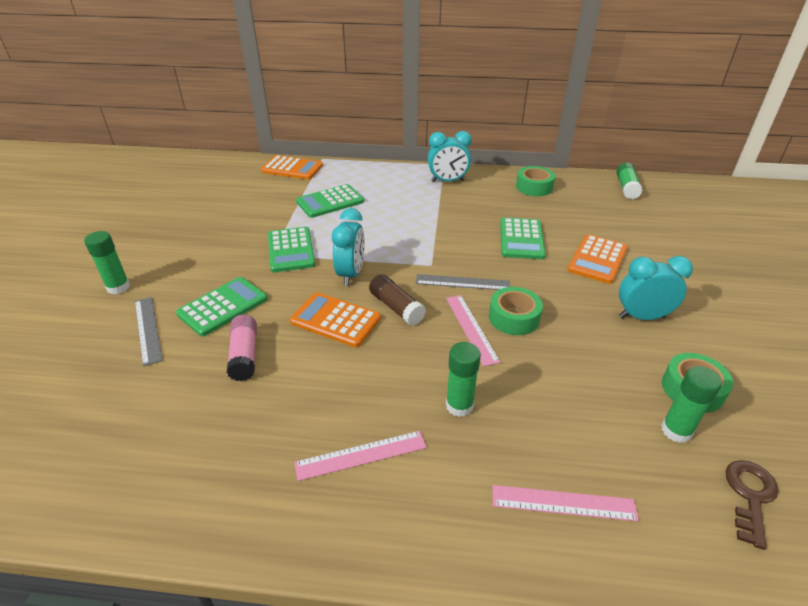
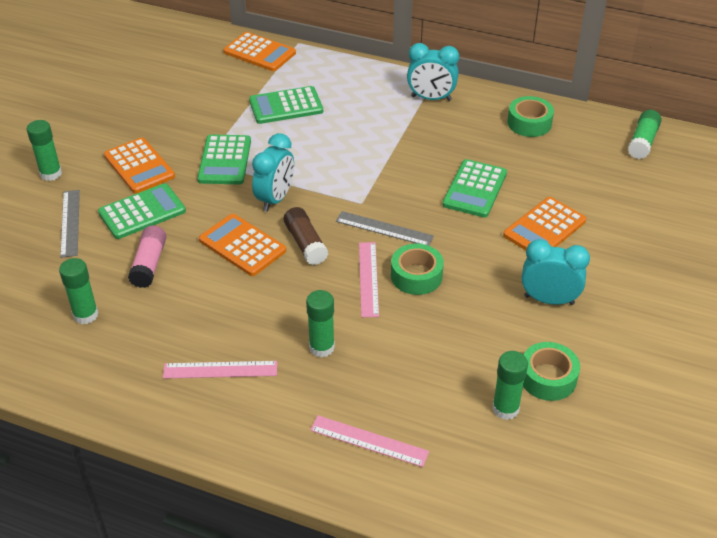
camera: 15 degrees right, 5 degrees up
brown key [726,460,778,550] -> none
none -> green glue stick [59,258,98,324]
none -> orange calculator [104,137,175,193]

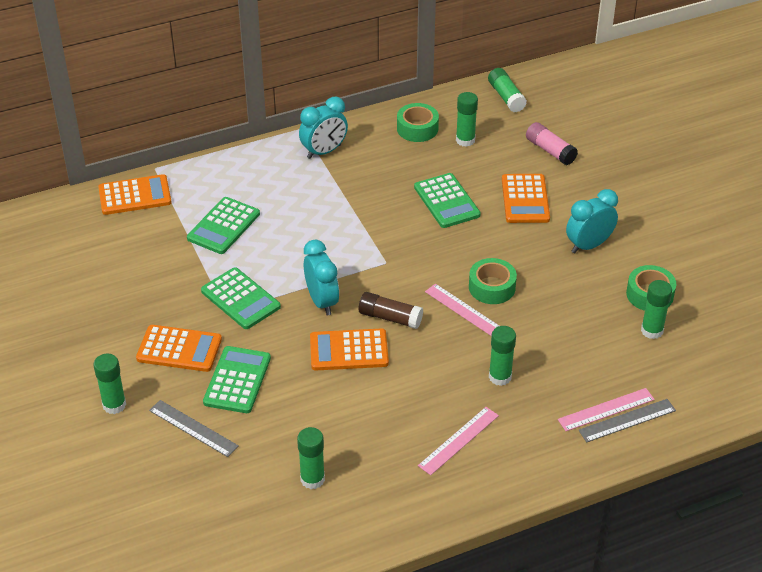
camera: 45 degrees left, 0 degrees up
pink glue stick [128,226,167,288] -> pink glue stick moved to [526,122,578,165]
grey ruler [336,211,434,246] -> grey ruler moved to [578,399,676,442]
none -> green glue stick [456,92,478,147]

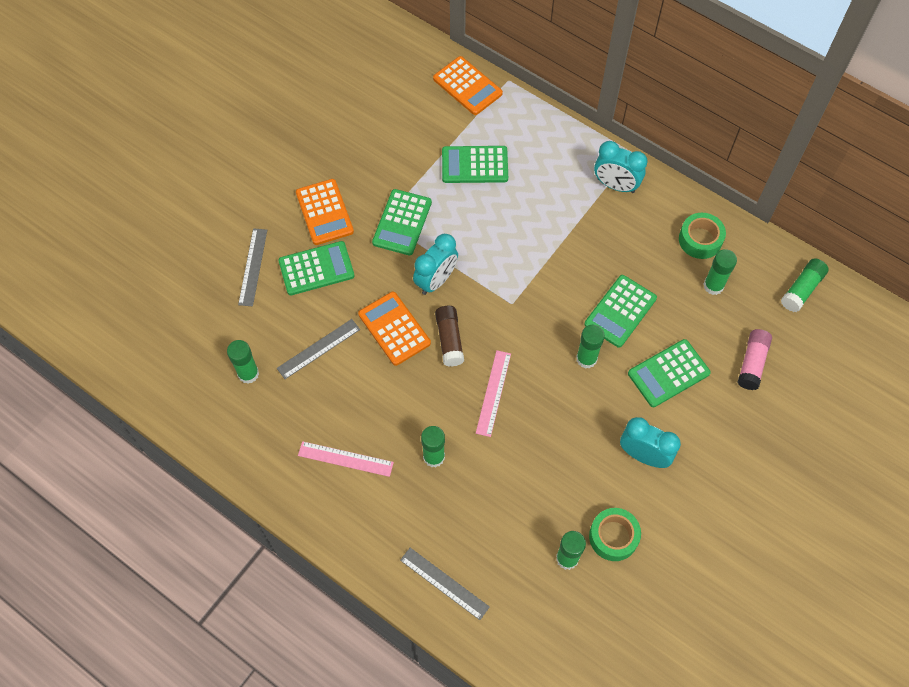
camera: 60 degrees right, 20 degrees up
green glue stick [93,354,126,414] -> green glue stick moved to [576,325,605,369]
green tape [469,258,517,304] -> none
orange calculator [502,174,550,223] -> green calculator [628,339,711,407]
pink ruler [558,388,655,431] -> none
none -> grey ruler [277,319,360,379]

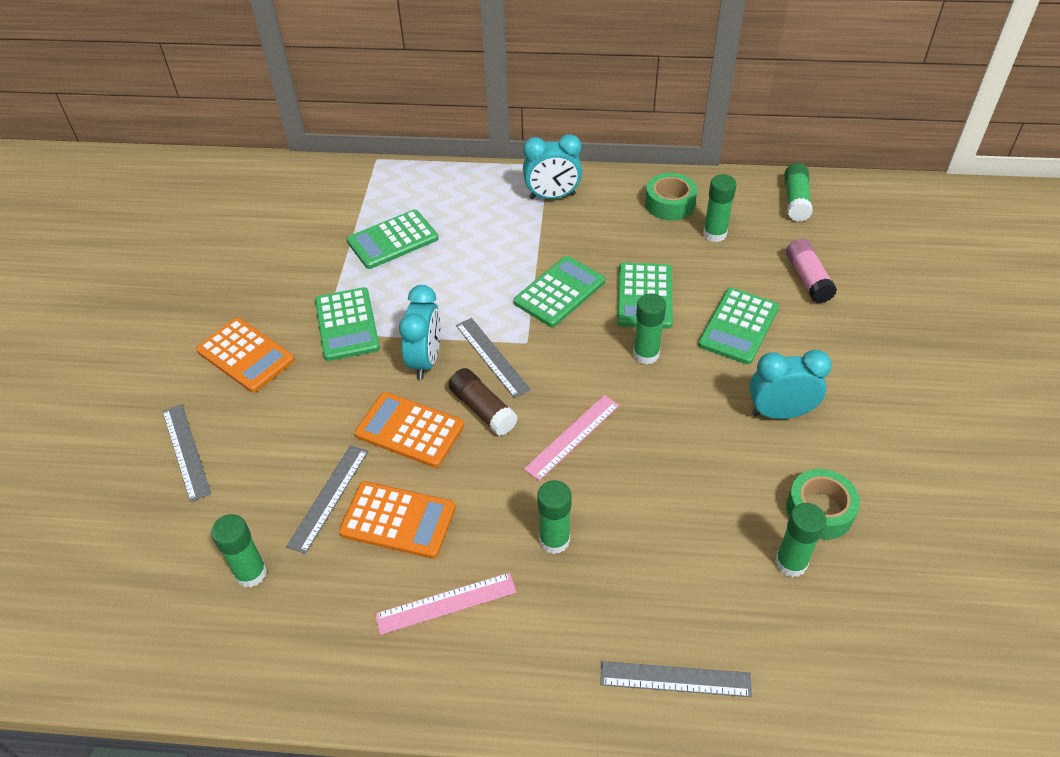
camera: 30 degrees left, 15 degrees down
green calculator [278,241,355,295] -> green calculator moved to [514,256,605,327]
orange calculator [433,56,503,115] -> orange calculator moved to [339,481,456,559]
pink ruler [476,350,511,437] -> pink ruler turned 60 degrees clockwise [524,395,619,481]
none -> grey ruler [456,318,531,398]

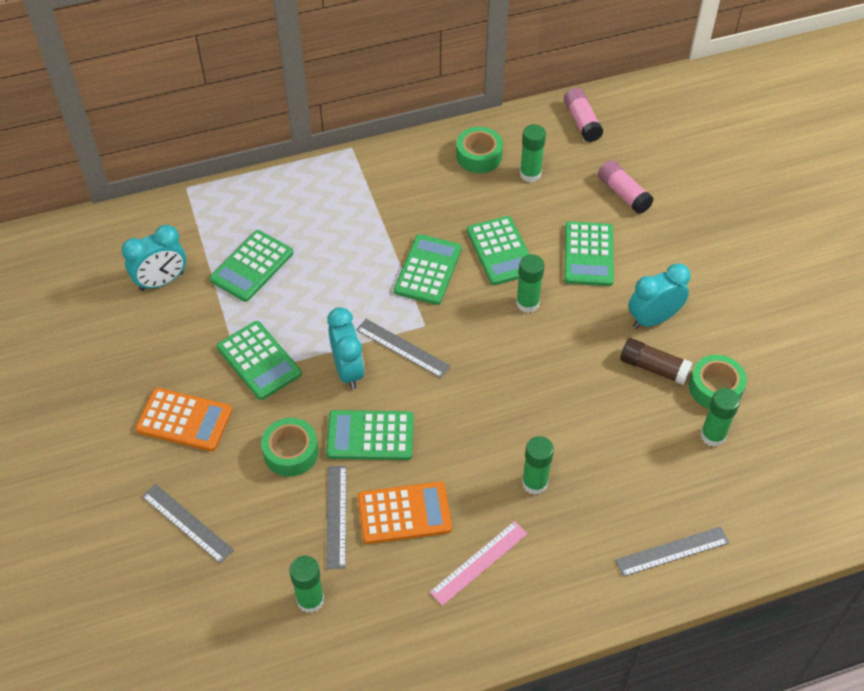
camera: 25 degrees left, 5 degrees up
orange calculator [354,392,464,468] -> green calculator [326,410,414,460]
brown glue stick [449,368,518,436] -> brown glue stick moved to [620,338,693,385]
turquoise clock [523,134,582,199] -> turquoise clock moved to [122,225,186,291]
pink ruler [524,395,619,481] -> none
green glue stick [784,163,813,222] -> pink glue stick [564,88,604,142]
none -> green tape [261,418,319,477]

